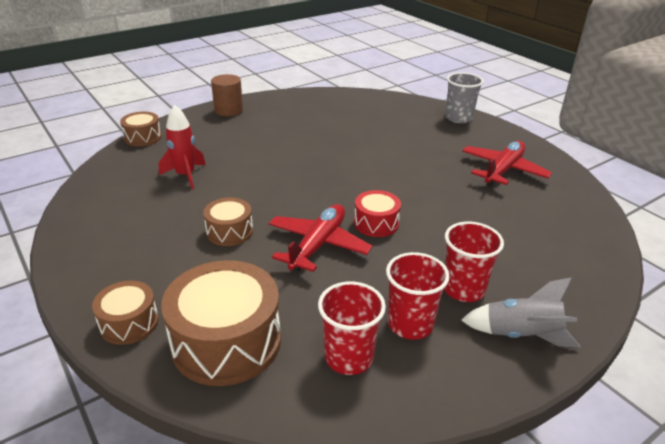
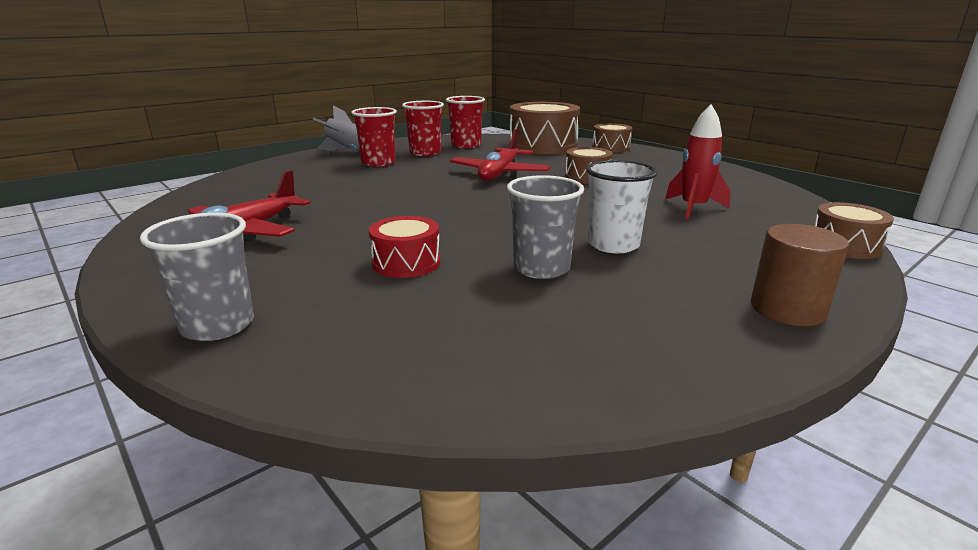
camera: 175 degrees right, 10 degrees down
red drum [354,190,401,237] -> red drum moved to [369,216,440,278]
none -> grey cup [507,175,584,279]
none -> white cup [586,160,657,253]

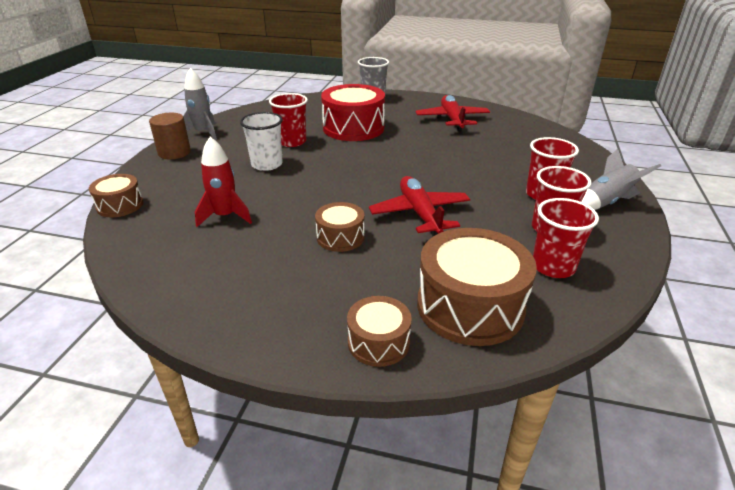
camera: 145 degrees right, 10 degrees up
red drum [369,216,440,278] -> red drum [321,84,385,141], size x1.85
grey cup [507,175,584,279] -> red cup [269,93,308,147]
none -> grey rocket [183,68,217,140]

